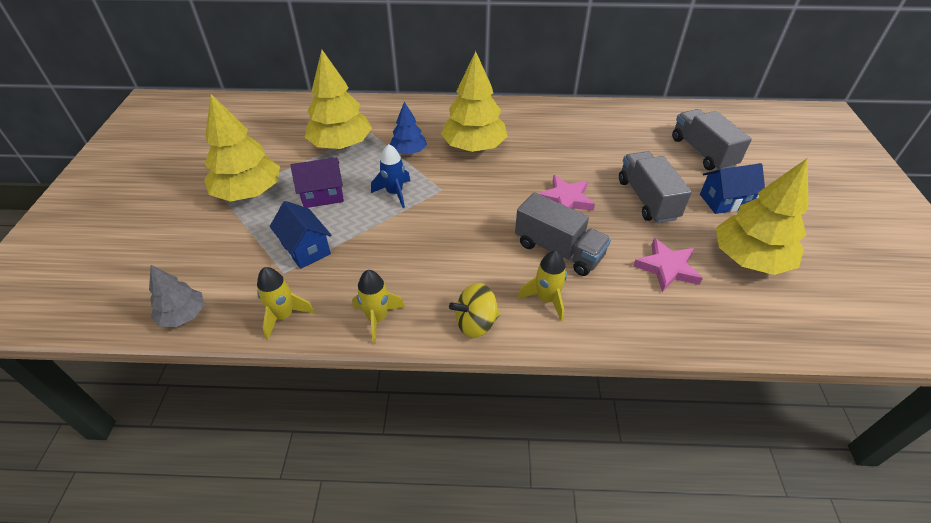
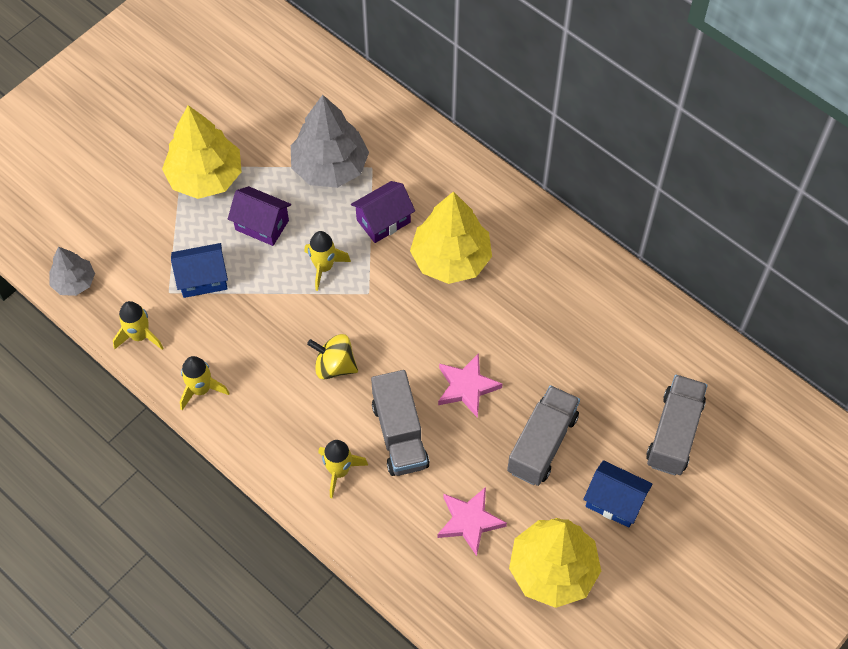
camera: 40 degrees right, 15 degrees up
blue house [270,201,332,269] -> blue house turned 75 degrees clockwise [171,243,228,298]
yellow tree [305,50,372,149] -> grey tree [291,95,369,188]
blue rocket [371,144,410,208] -> yellow rocket [304,231,351,291]
blue tree [390,102,427,155] -> purple house [351,181,415,243]
yellow spinning top [449,283,500,338] -> yellow spinning top moved to [307,334,358,380]

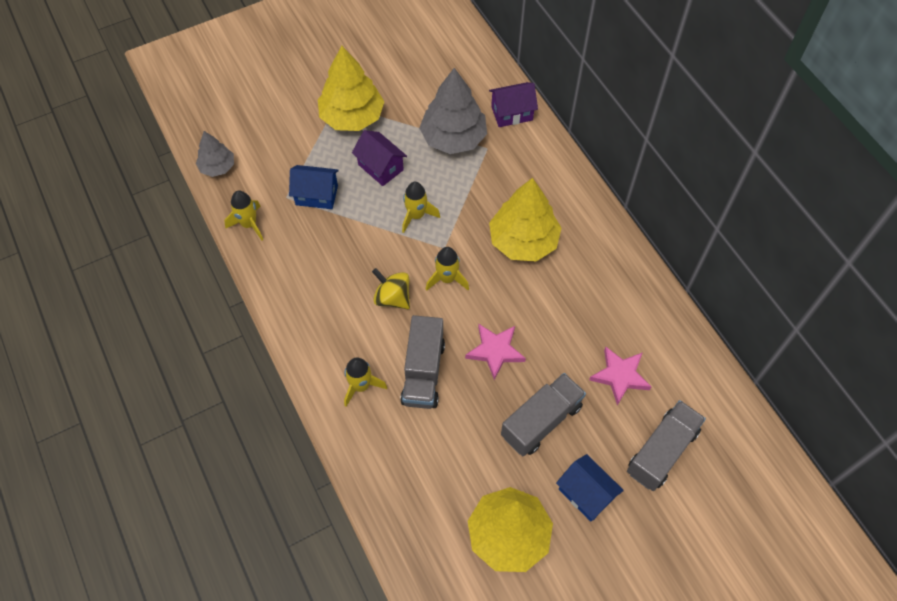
camera: 20 degrees right, 0 degrees up
yellow rocket [180,356,229,410] -> yellow rocket moved to [426,247,469,291]
purple house [351,181,415,243] -> purple house moved to [489,82,538,127]
pink star [437,487,507,556] -> pink star moved to [589,347,651,405]

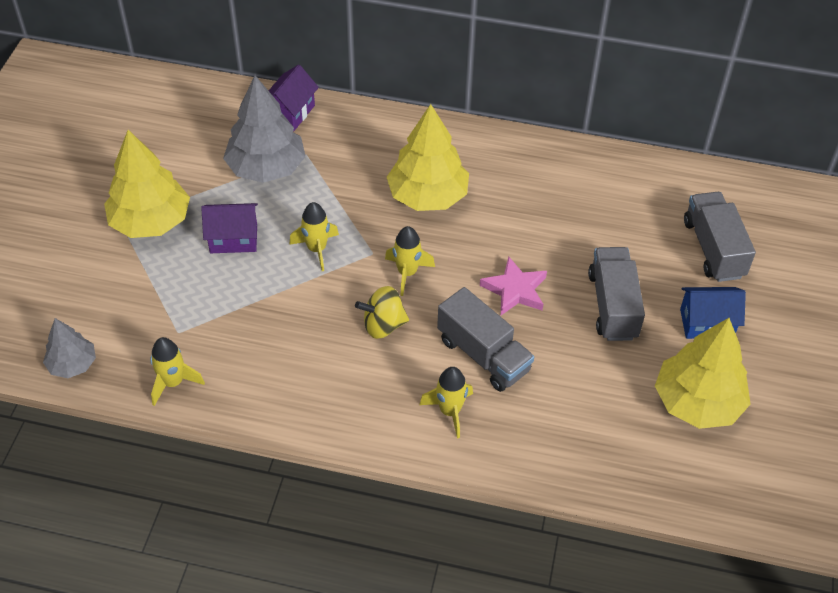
camera: 50 degrees left, 10 degrees down
blue house [289,165,339,209] -> none
pink star [589,347,651,405] -> none

